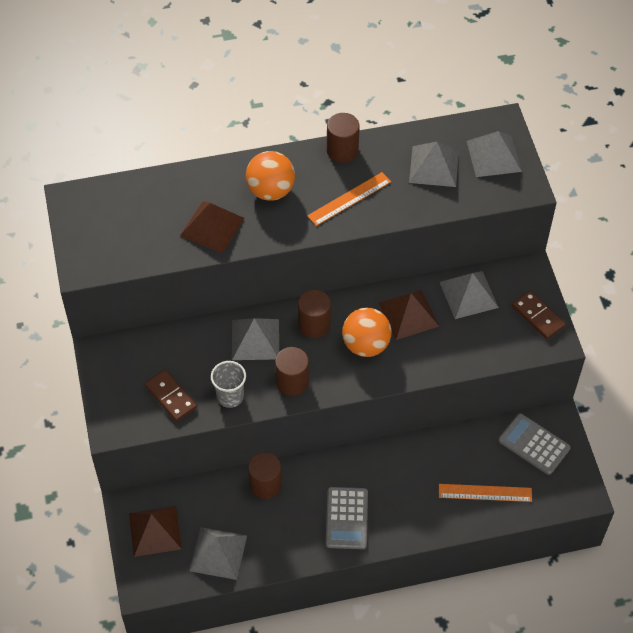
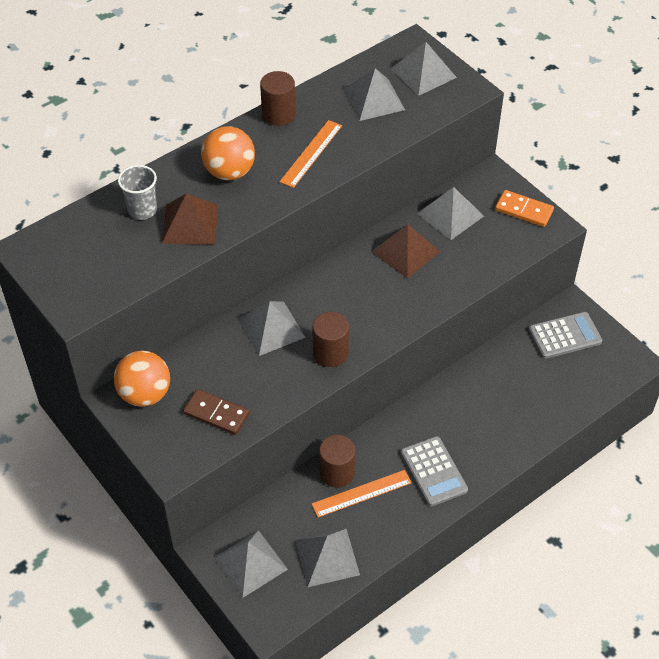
camera: 25 degrees left, 5 degrees down
brown pyramid [129,506,182,557] -> grey pyramid [214,530,288,598]
grey cup [211,361,246,408] -> grey cup moved to [118,165,157,220]
brown cylinder [298,290,331,338] -> none
orange ball [342,308,392,357] -> orange ball moved to [114,351,170,407]
orange ruler [439,484,532,502] -> orange ruler moved to [312,470,412,517]
grey calculator [498,413,571,475] -> grey calculator turned 150 degrees clockwise [529,312,602,359]
brown domino [512,290,566,339] -> orange domino [495,190,554,227]

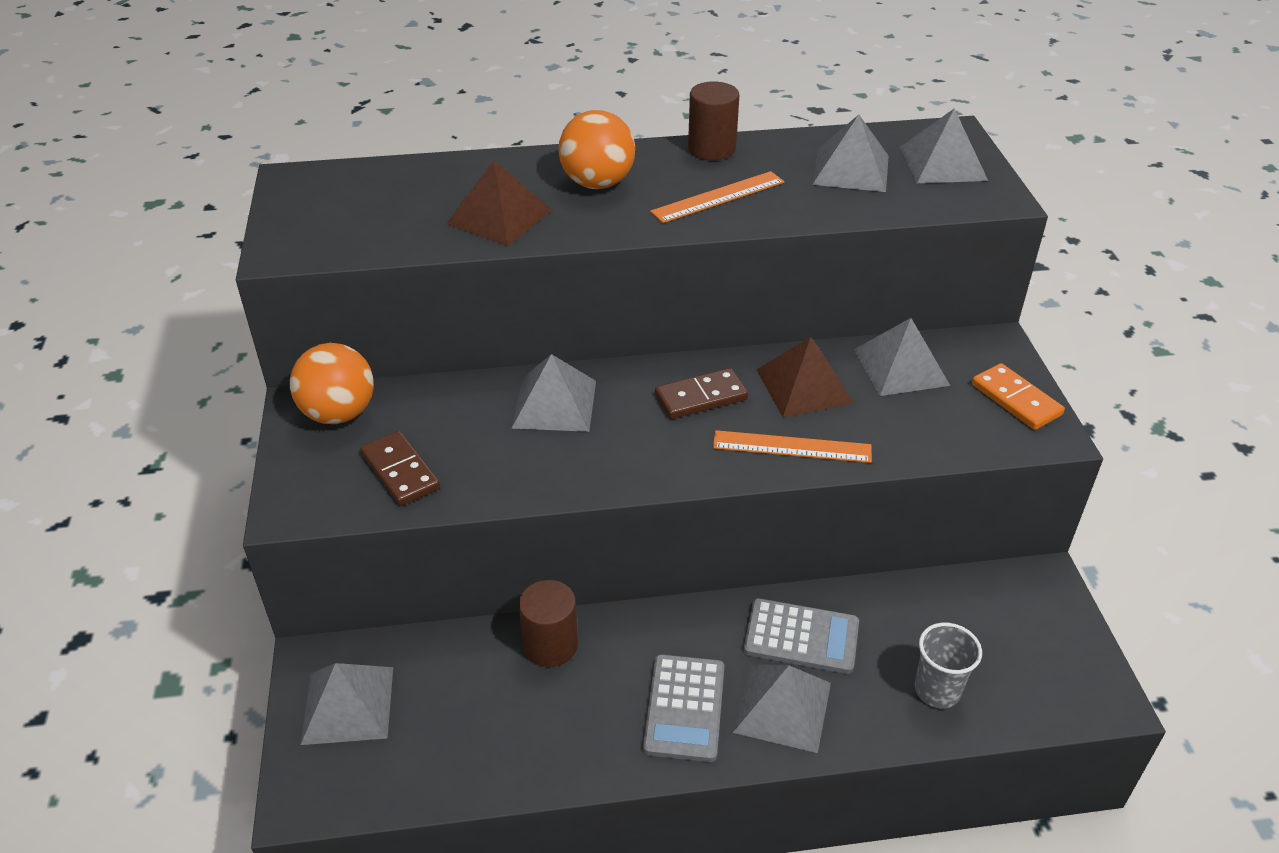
camera: 30 degrees right, 10 degrees down
grey cup [118,165,157,220] -> grey cup moved to [915,623,982,708]
grey pyramid [295,529,360,587] -> grey pyramid moved to [733,664,831,753]
brown cylinder [312,312,349,367] -> none
orange ruler [312,470,412,517] -> orange ruler moved to [713,430,872,463]
grey calculator [529,312,602,359] -> grey calculator moved to [744,598,859,674]
none -> brown domino [655,368,748,419]

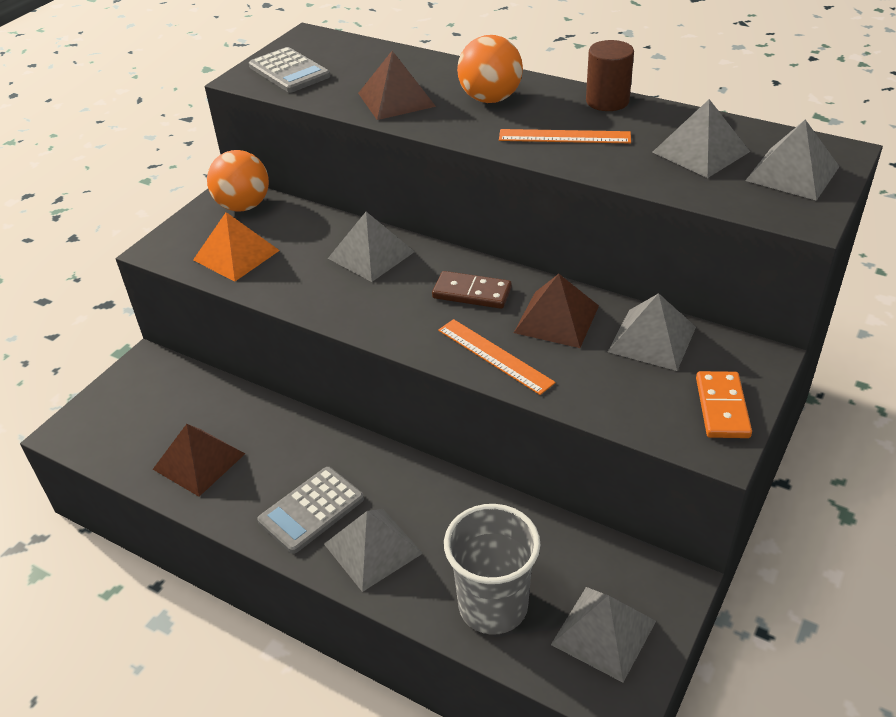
camera: 40 degrees right, 0 degrees up
grey pyramid [300,663,393,745] -> grey pyramid moved to [551,587,656,683]
brown domino [360,431,440,506] -> orange pyramid [193,212,280,282]
brown cylinder [519,580,578,667] -> none
grey calculator [744,598,859,674] -> grey calculator moved to [249,47,330,92]
grey cup [915,623,982,708] -> grey cup [444,504,540,635], size x1.63
none -> brown pyramid [153,424,245,497]

